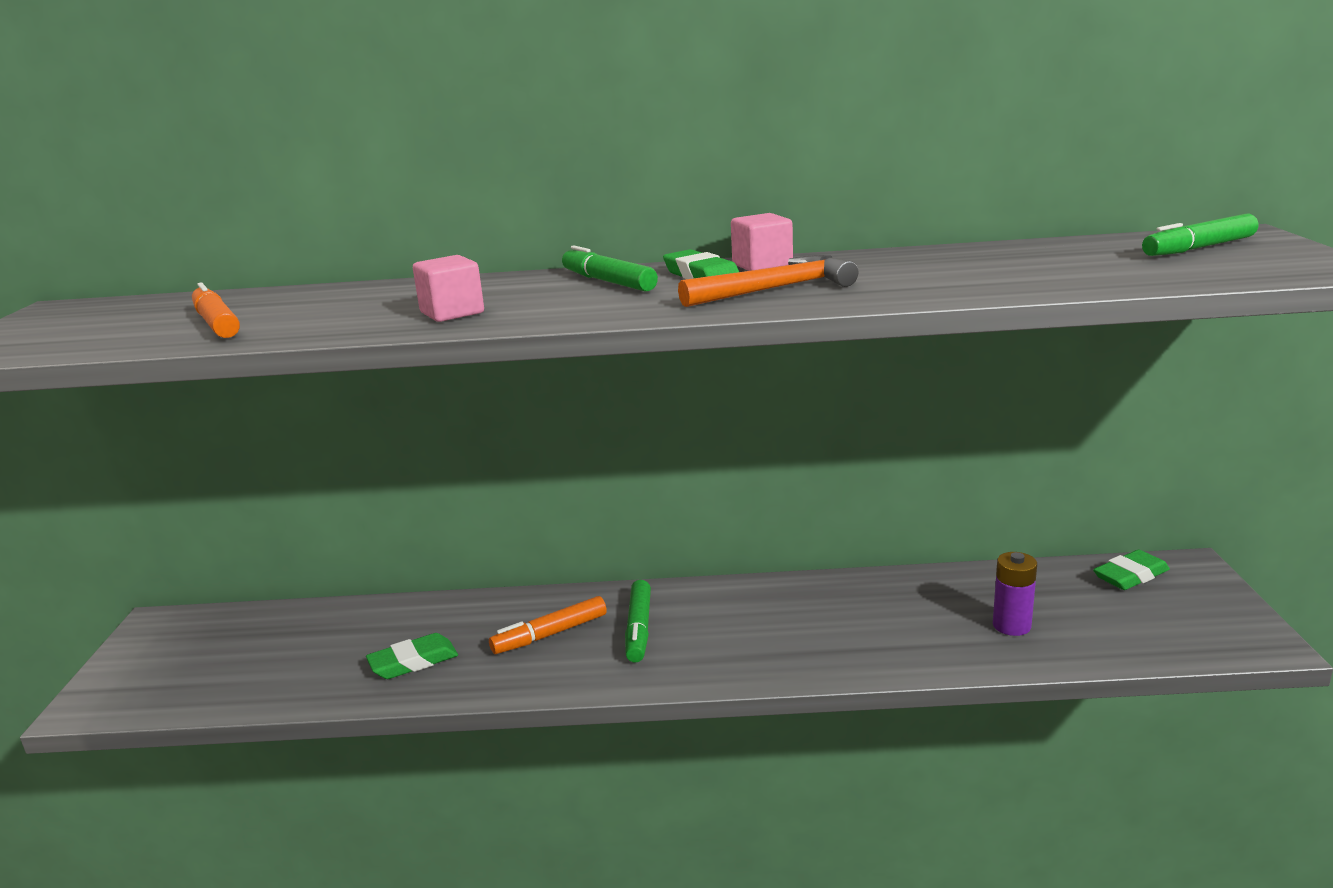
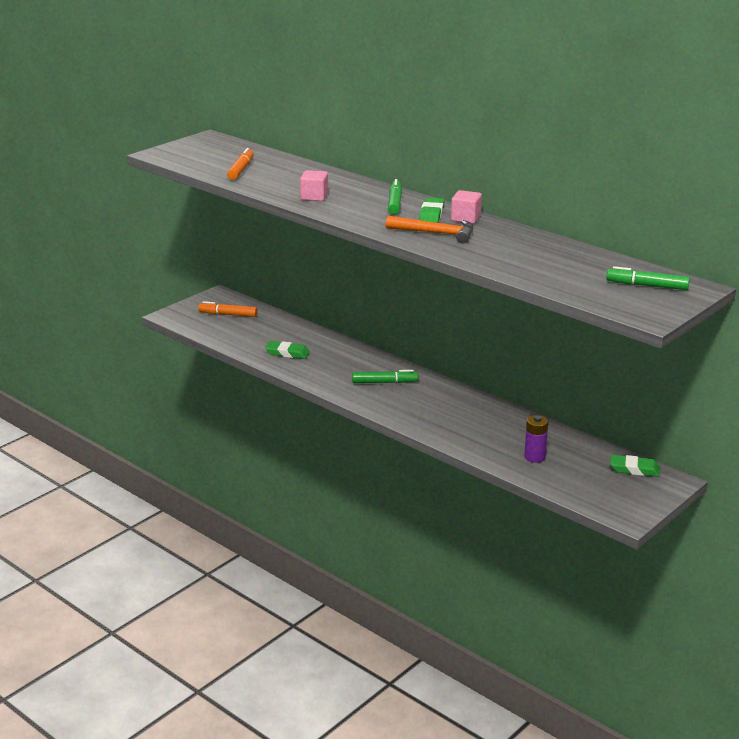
camera: 40 degrees right, 5 degrees up
orange marker [489,596,607,654] -> orange marker moved to [198,301,258,317]
green marker [625,580,651,663] -> green marker turned 135 degrees counterclockwise [352,370,418,383]

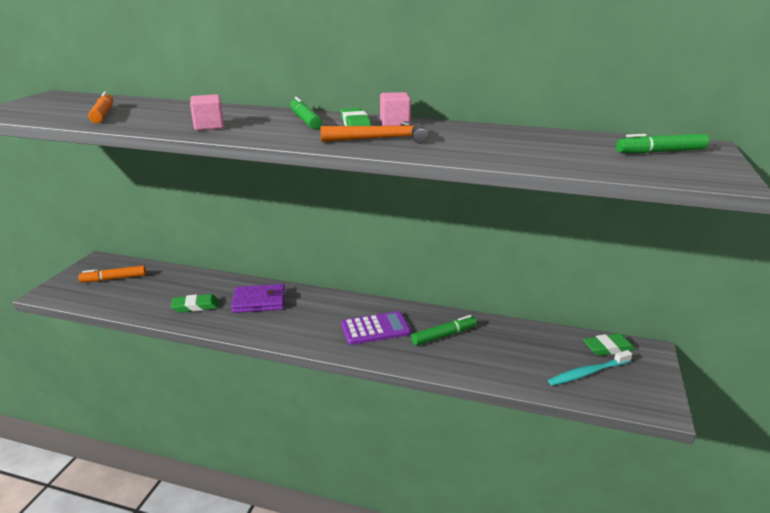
camera: 25 degrees left, 0 degrees up
green marker [352,370,418,383] -> green marker moved to [411,315,477,345]
purple battery [524,415,548,462] -> none
none -> purple wallet [231,284,285,313]
none -> purple calculator [341,311,411,345]
none -> turquoise toothbrush [548,350,632,386]

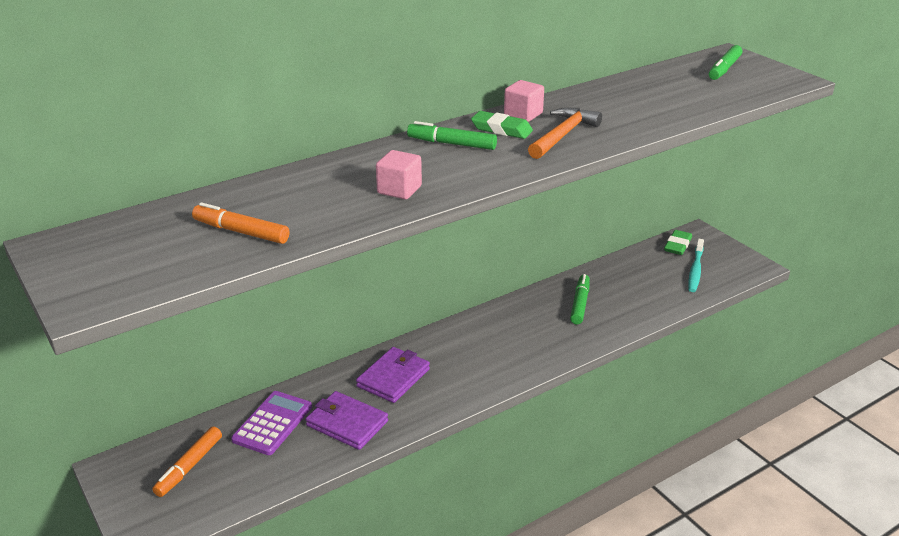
camera: 50 degrees left, 5 degrees up
green eraser [171,294,219,313] -> purple wallet [306,391,388,450]
purple calculator [341,311,411,345] -> purple calculator moved to [231,391,312,455]

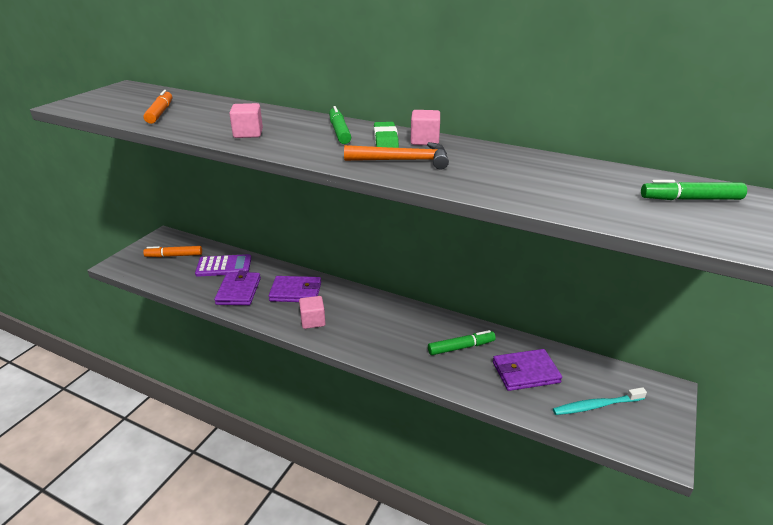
camera: 60 degrees right, 0 degrees up
green eraser [664,230,692,255] -> none
none -> pink cube [299,296,326,329]
none -> purple wallet [493,349,562,391]

